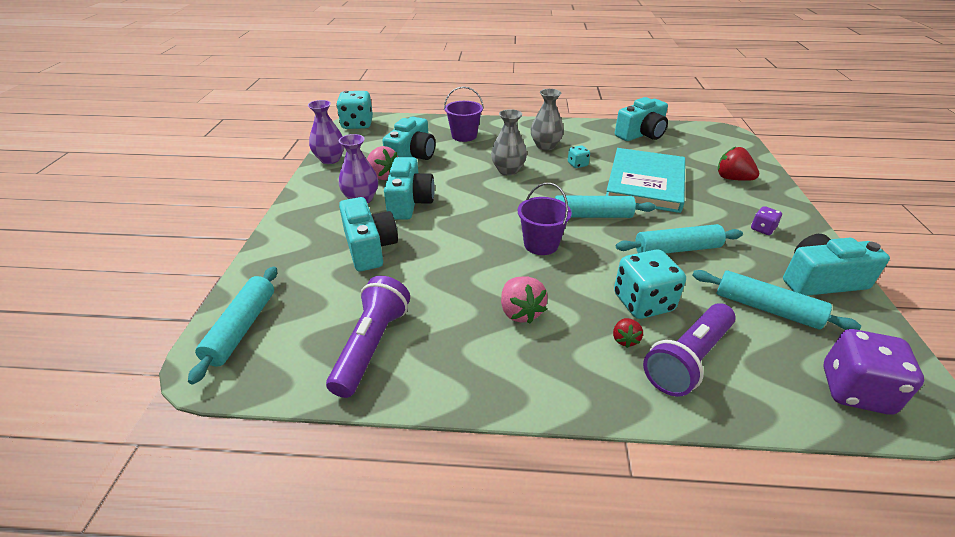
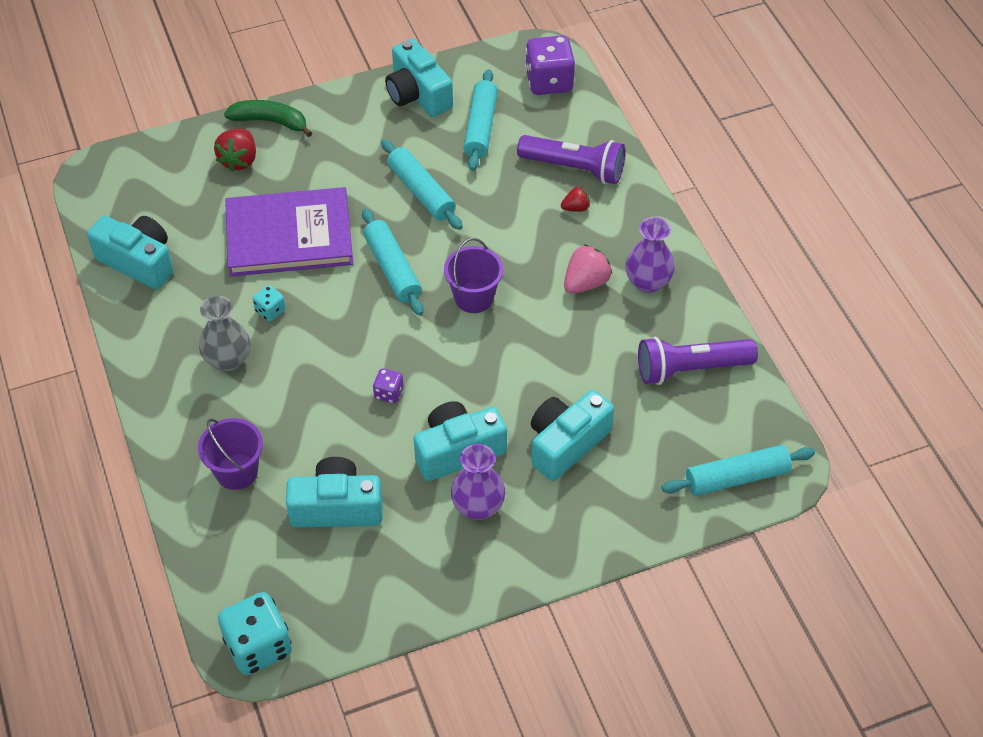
camera: 115 degrees left, 15 degrees up
purple vase [308,100,344,164] -> purple vase moved to [625,217,675,293]
pink strawberry [367,146,398,180] -> none
grey vase [491,109,527,175] -> none
turquoise book [606,148,685,213] -> purple book [225,187,353,276]
turquoise dice [614,249,686,319] -> none
purple dice [751,206,782,235] -> purple dice moved to [373,368,403,403]
none -> green banana [224,100,312,137]

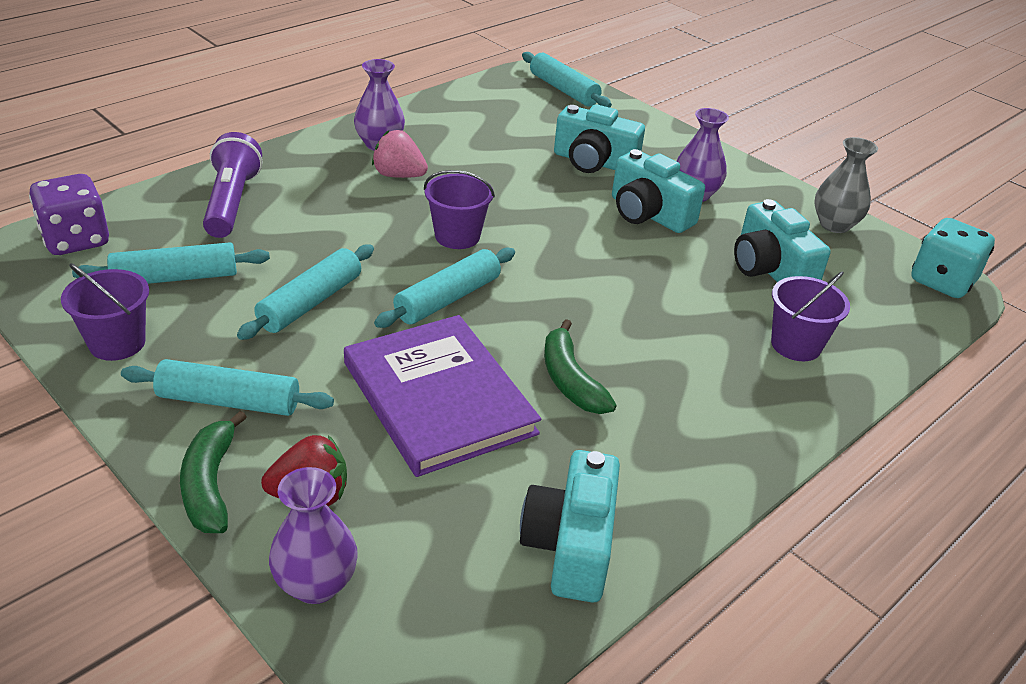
camera: 115 degrees left, 15 degrees down
grey vase [199,296,250,372] -> grey vase moved to [814,137,878,233]
turquoise dice [253,285,286,321] -> green banana [544,319,617,414]
purple dice [373,368,403,403] -> none
turquoise camera [385,38,453,117] -> purple bucket [61,263,149,361]
red strawberry [561,186,590,212] -> none
purple flashlight [638,337,758,385] -> none
none -> turquoise rolling pin [121,359,334,416]
none -> purple vase [269,467,358,604]

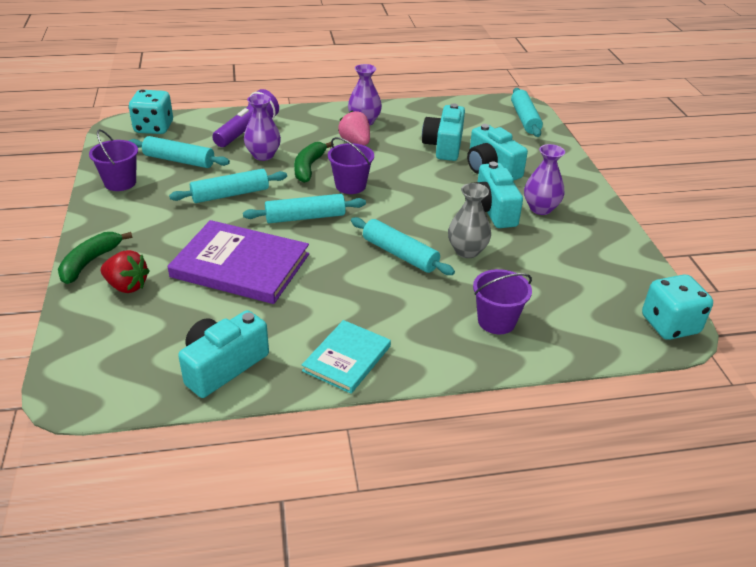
camera: 35 degrees right, 0 degrees up
purple dice [29,174,109,255] -> turquoise dice [128,90,173,134]
turquoise rolling pin [121,359,334,416] -> turquoise rolling pin moved to [351,217,455,275]
purple vase [269,467,358,604] -> purple vase moved to [244,94,281,161]
purple book [344,315,541,477] -> purple book turned 75 degrees counterclockwise [167,220,309,304]
green banana [544,319,617,414] -> green banana moved to [294,142,334,183]
turquoise camera [734,199,831,282] -> turquoise camera moved to [422,103,465,161]
grey vase [814,137,878,233] -> grey vase moved to [448,183,491,258]
none -> turquoise book [302,320,391,394]

